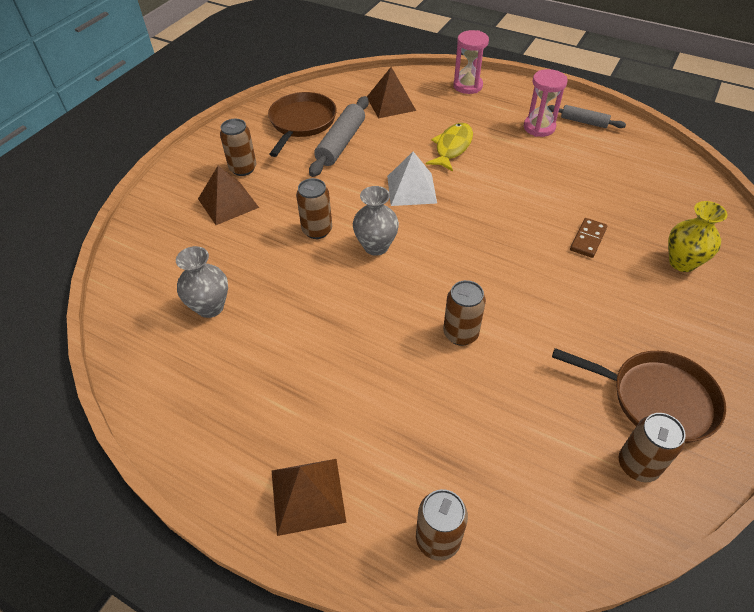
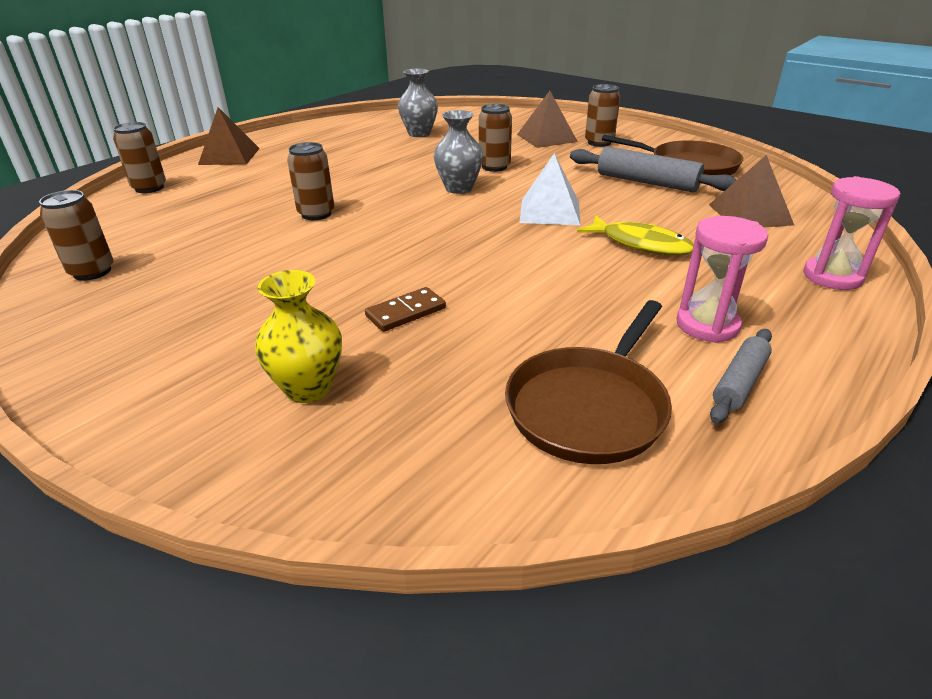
camera: 100 degrees right, 15 degrees down
brown pan [552,348,726,443] -> brown pan moved to [505,300,672,464]
brown domino [570,218,607,258] -> brown domino turned 75 degrees counterclockwise [365,287,446,332]

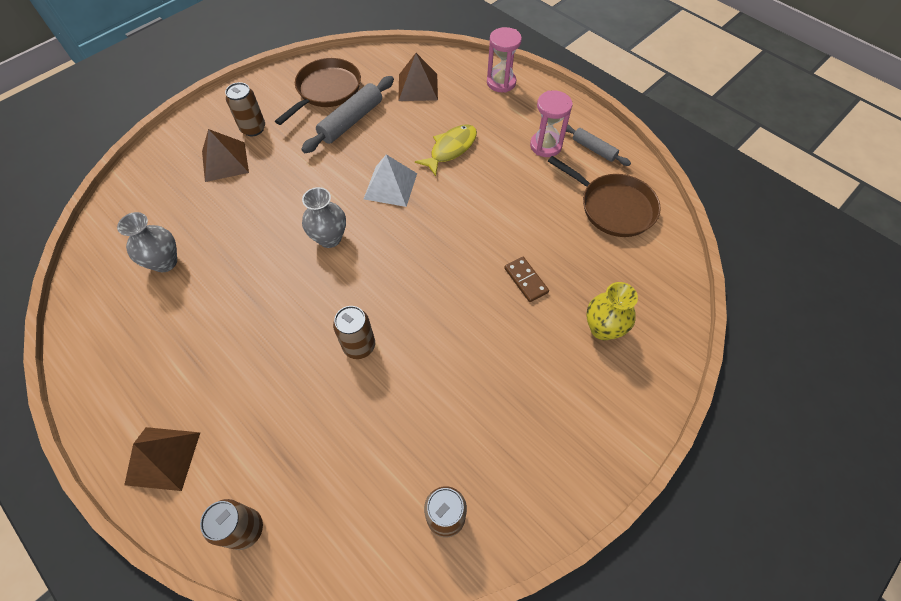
camera: 85 degrees left, 25 degrees up
brown can [479,104,512,172] -> none

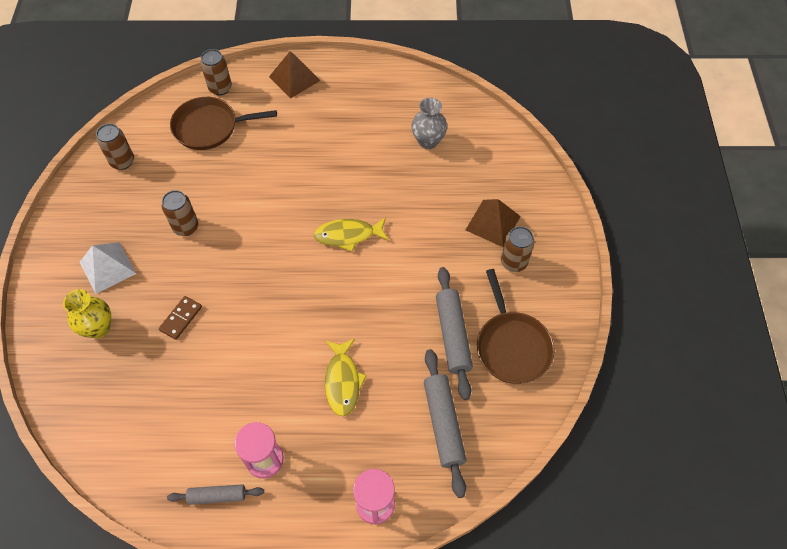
camera: 135 degrees right, 0 degrees up
grey vase [302,187,346,248] -> yellow fish [314,217,389,252]
brown can [333,306,375,359] -> brown can moved to [162,190,198,236]
white pyramid [364,154,417,207] -> white pyramid moved to [80,242,136,294]
brown pyramid [398,53,438,101] -> grey rolling pin [424,349,467,498]
brown domino [504,257,549,302] -> brown domino turned 75 degrees counterclockwise [159,296,202,340]
brown pan [548,156,661,237] -> brown pan moved to [170,97,277,150]

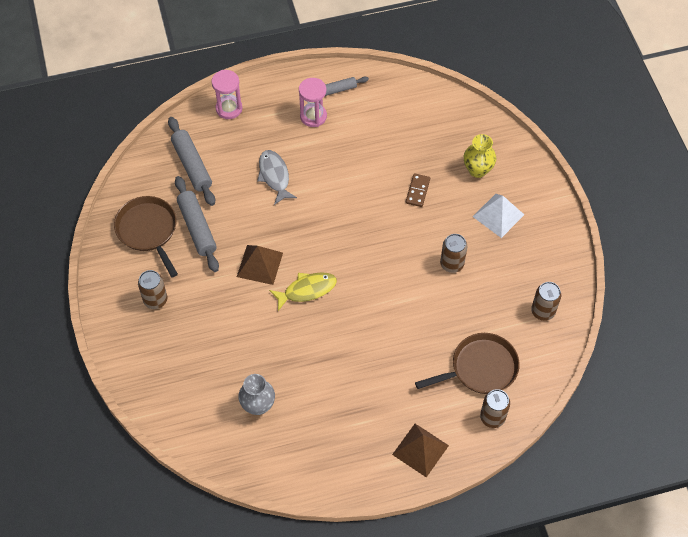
camera: 165 degrees right, 0 degrees up
yellow fish [325,339,367,417] -> grey fish [257,150,297,205]
brown pyramid [466,199,521,247] -> brown pyramid moved to [237,245,283,285]

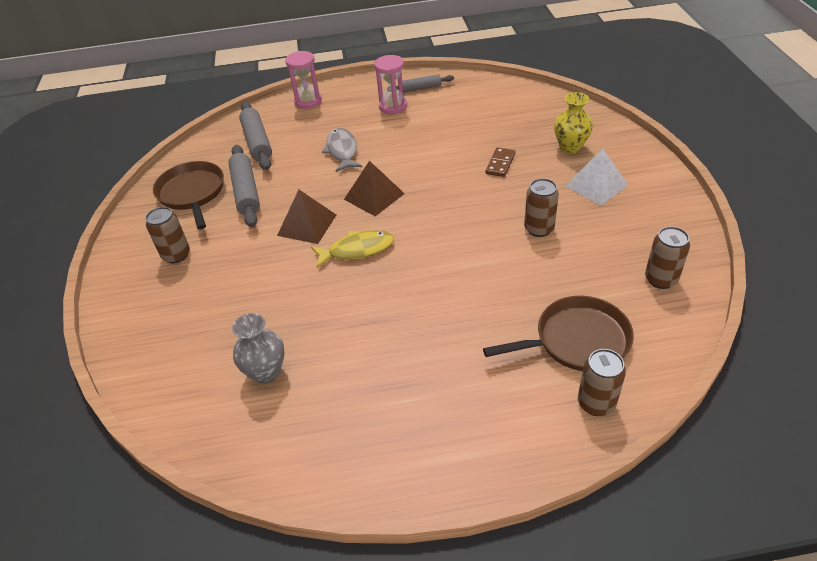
camera: 10 degrees right, 15 degrees down
brown pyramid [392,424,449,477] -> brown pyramid moved to [344,161,405,216]

